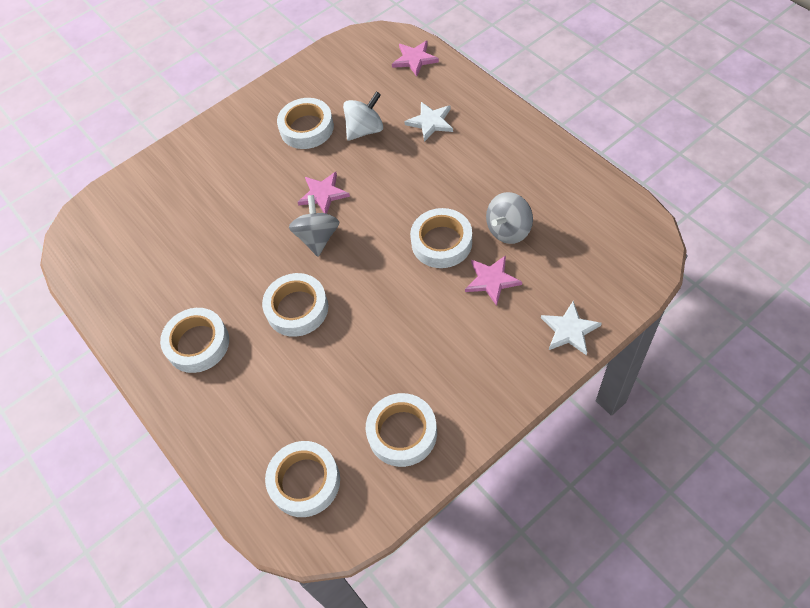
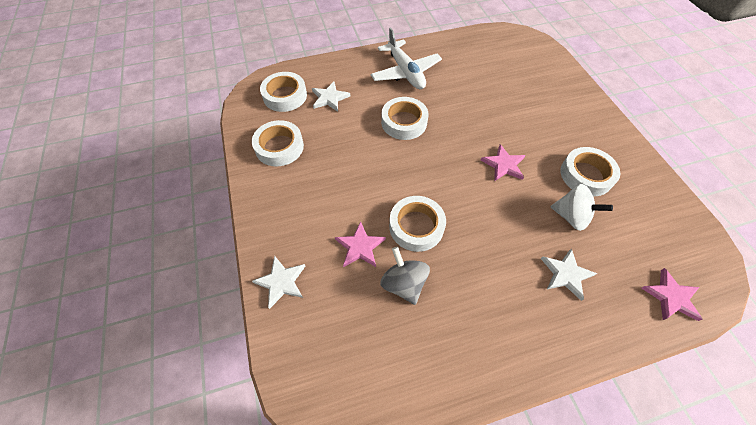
camera: 105 degrees right, 0 degrees up
white tape [160,308,229,373] -> white plane [371,27,442,89]
grey spinning top [289,195,339,256] -> none
white spinning top [343,92,383,141] -> white spinning top turned 45 degrees counterclockwise [551,184,613,231]
none -> white star [312,82,350,112]

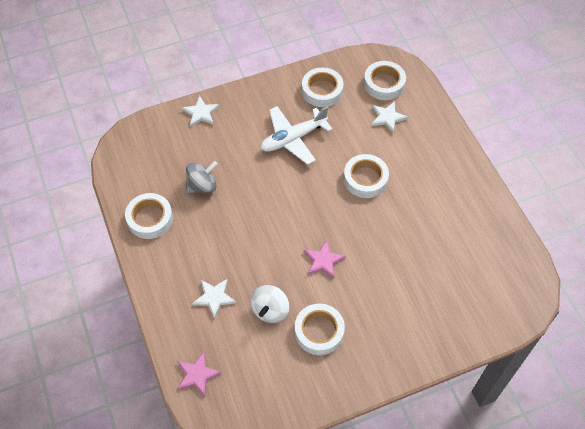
camera: 85 degrees right, 0 degrees up
pink star [335,221,386,267] -> none
white plane [371,27,442,89] -> white plane moved to [260,106,332,165]
white tape [389,196,446,252] -> white tape moved to [125,193,173,239]

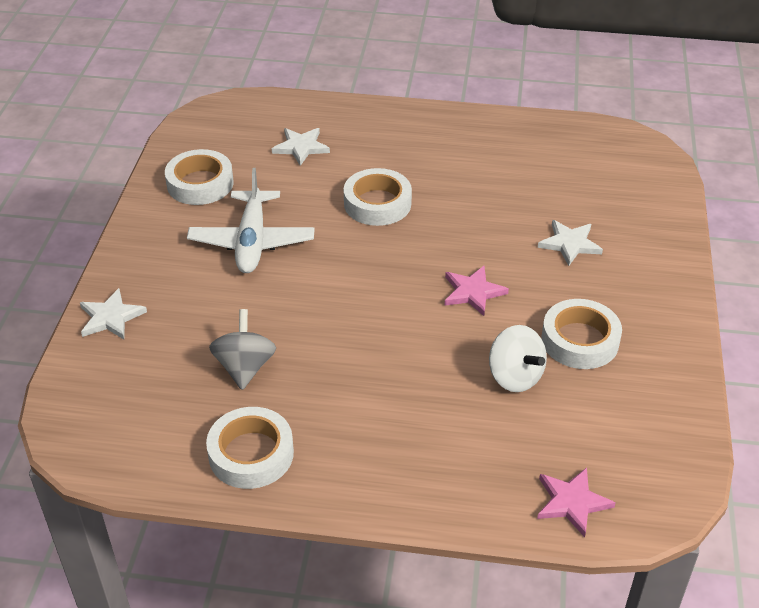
camera: 60 degrees left, 15 degrees down
white star [192,279,236,319] -> white star moved to [538,220,603,266]
white tape [364,61,406,100] -> none

